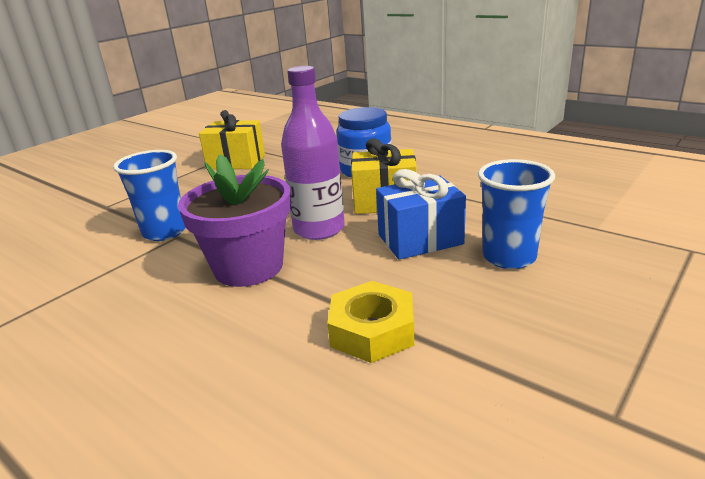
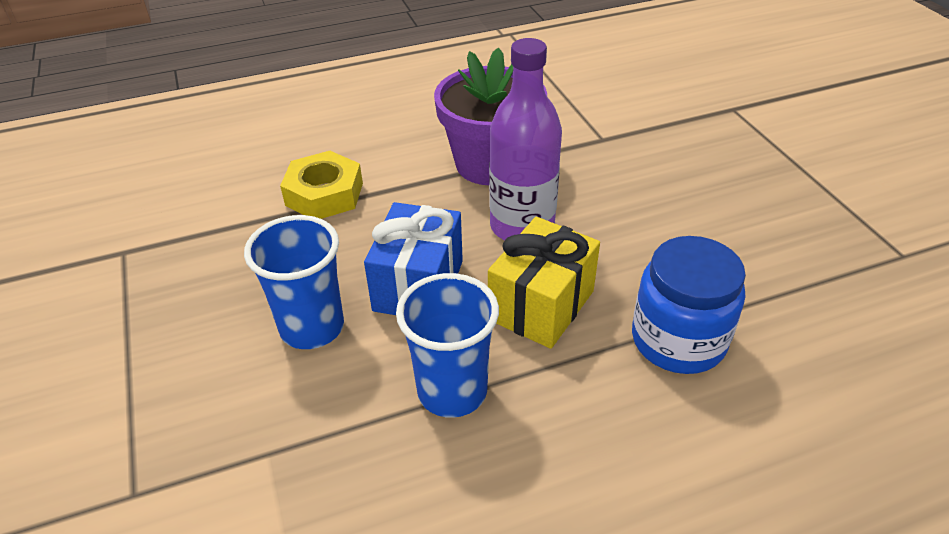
camera: 120 degrees right, 15 degrees up
blue cup [113,150,185,241] -> blue cup moved to [396,273,499,418]
yellow gift [199,110,265,169] -> none

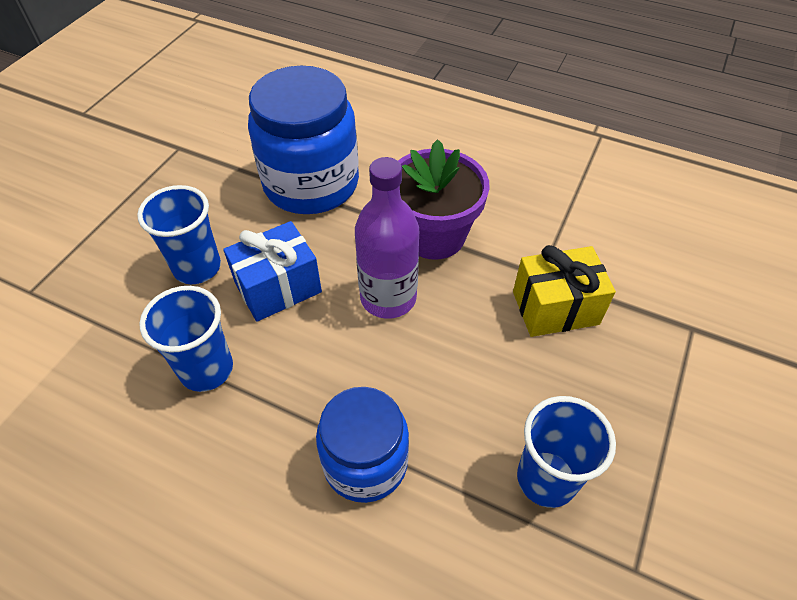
camera: 45 degrees right, 10 degrees up
yellow nut [280,151,363,219] -> blue jar [248,66,359,214]
yellow gift [488,217,600,349] -> yellow gift moved to [513,245,616,337]
none -> blue cup [517,396,616,508]

